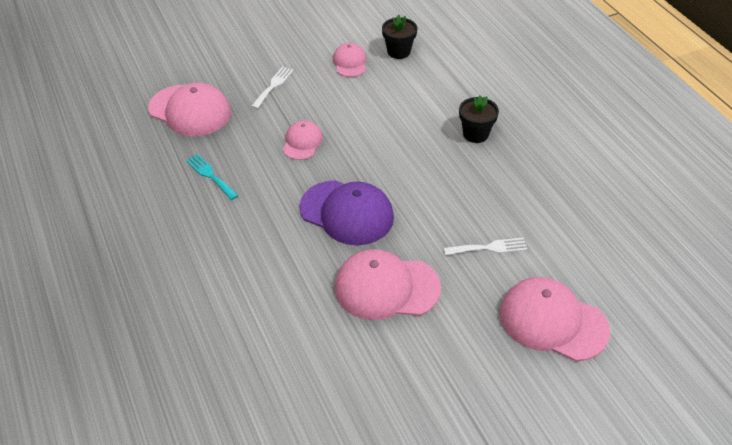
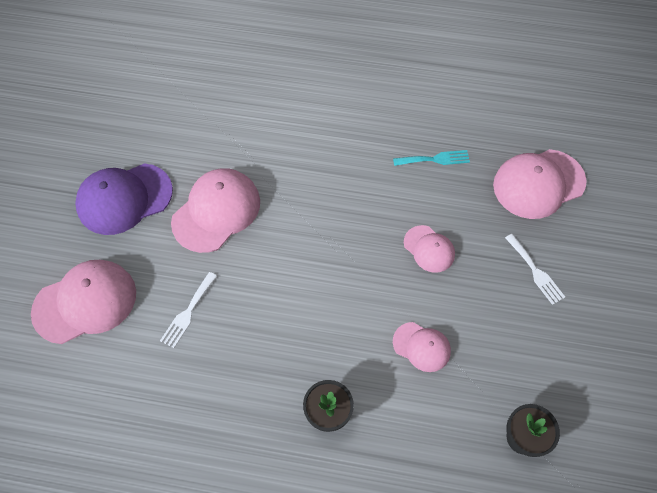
camera: 125 degrees right, 15 degrees up
purple cap [299,180,394,245] -> purple cap moved to [75,163,173,235]
pink cap [333,43,366,77] -> pink cap moved to [393,322,451,372]

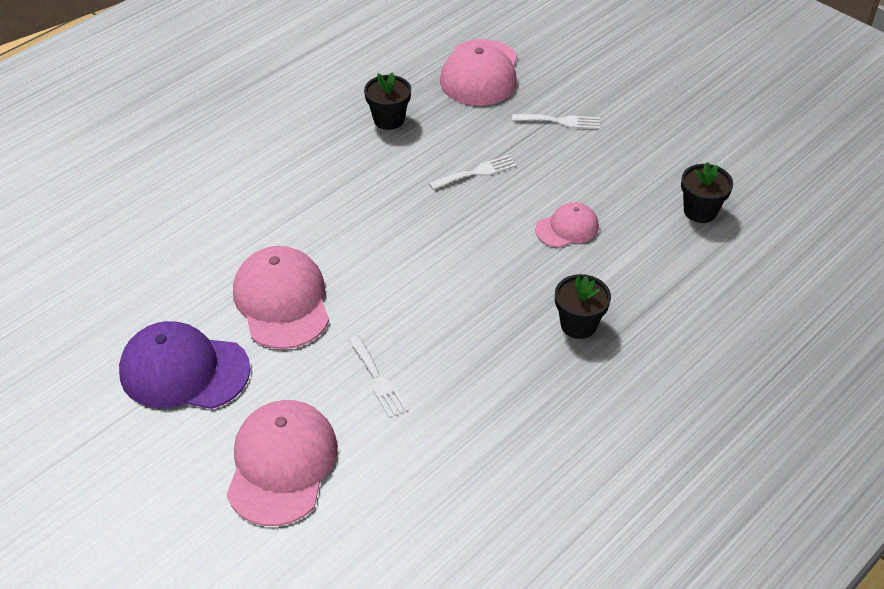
camera: 55 degrees left, 15 degrees down
purple cap [75,163,173,235] -> purple cap turned 90 degrees clockwise [119,321,251,409]
turquoise fork [393,150,470,166] -> black flower pot [364,72,411,130]
pink cap [404,225,455,273] -> white fork [429,155,517,190]

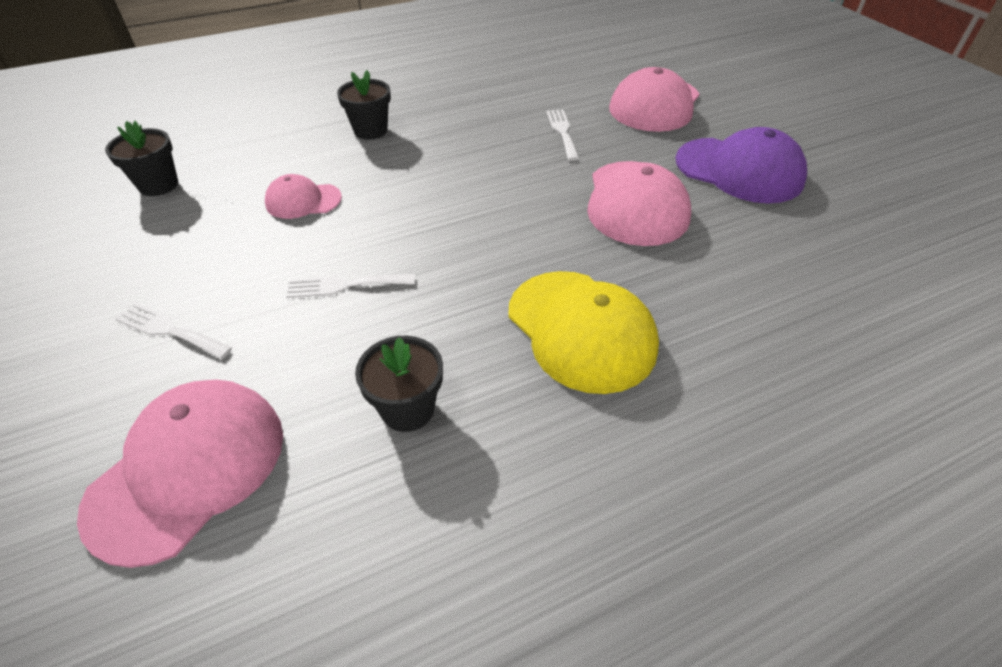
camera: 160 degrees left, 0 degrees up
none -> yellow cap [508,271,659,394]

